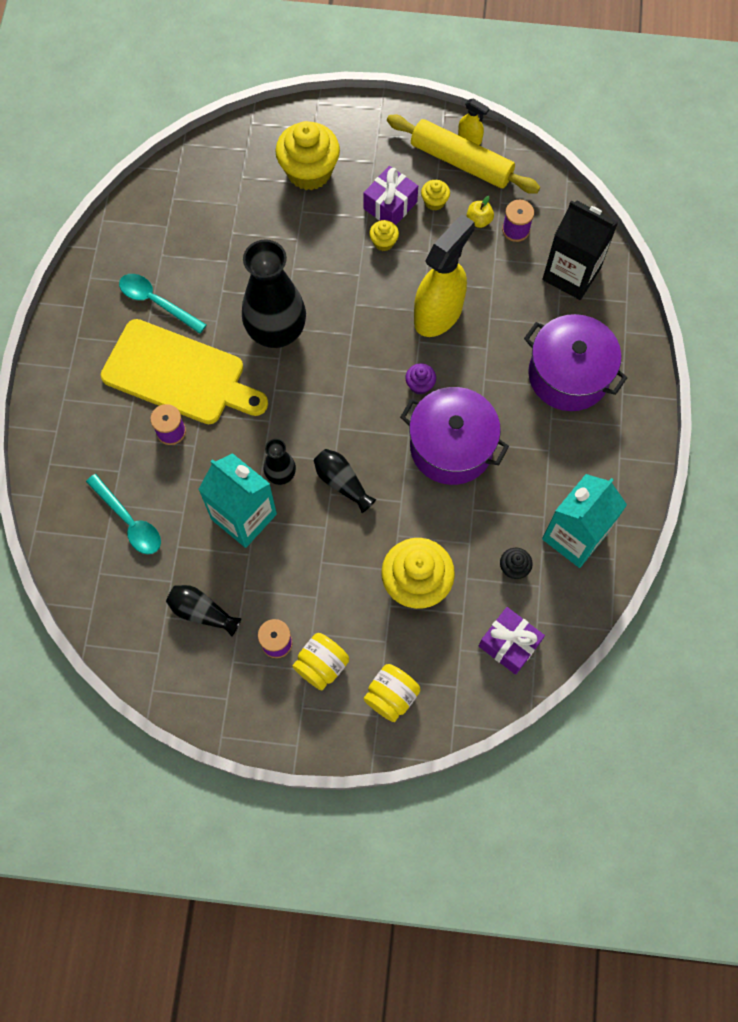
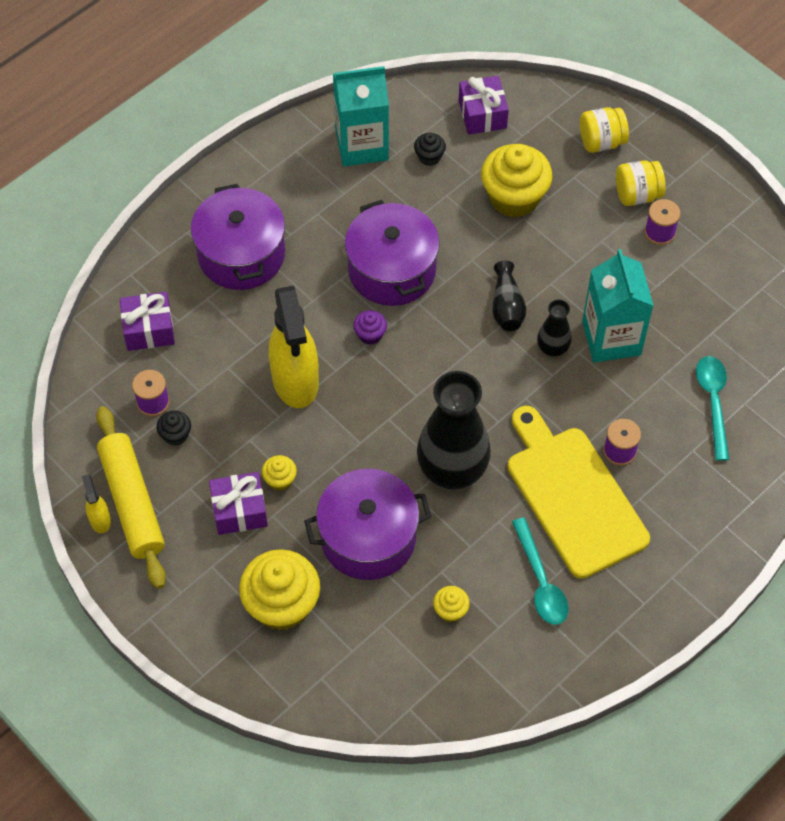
camera: 140 degrees left, 10 degrees down
black vase [166,585,242,636] -> none
yellow spray bottle [414,214,475,337] -> yellow spray bottle turned 90 degrees counterclockwise [268,286,319,408]
yellow cupcake [421,180,450,211] -> yellow cupcake moved to [433,586,470,622]
yellow apple [467,196,494,228] -> black cupcake [157,410,191,446]
black carton [542,201,618,300] -> purple gift [120,292,175,351]
none -> purple pot [304,469,431,580]

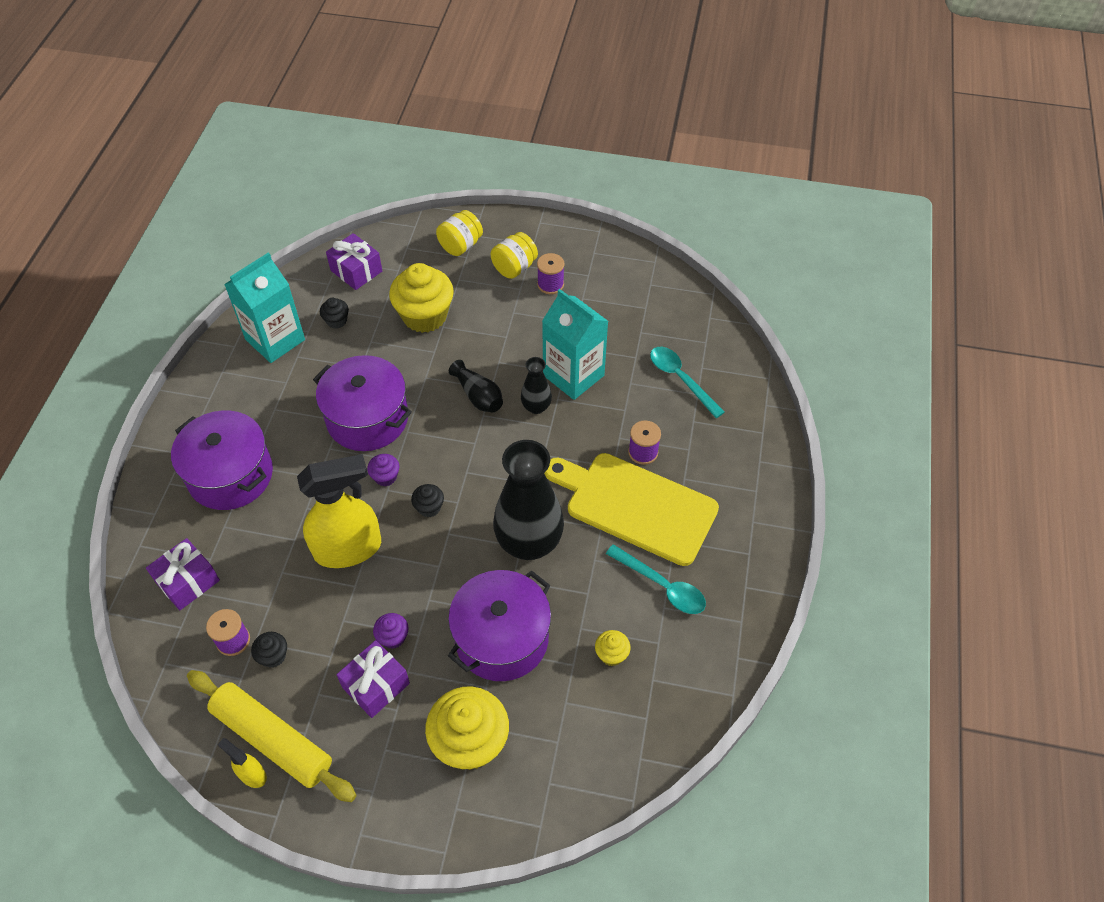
camera: 35 degrees left, 5 degrees down
yellow cupcake [262,455,297,491] -> purple cupcake [373,613,409,649]
yellow spray bottle [268,286,319,408] -> yellow spray bottle turned 60 degrees counterclockwise [297,454,381,568]
none -> black cupcake [411,484,444,517]

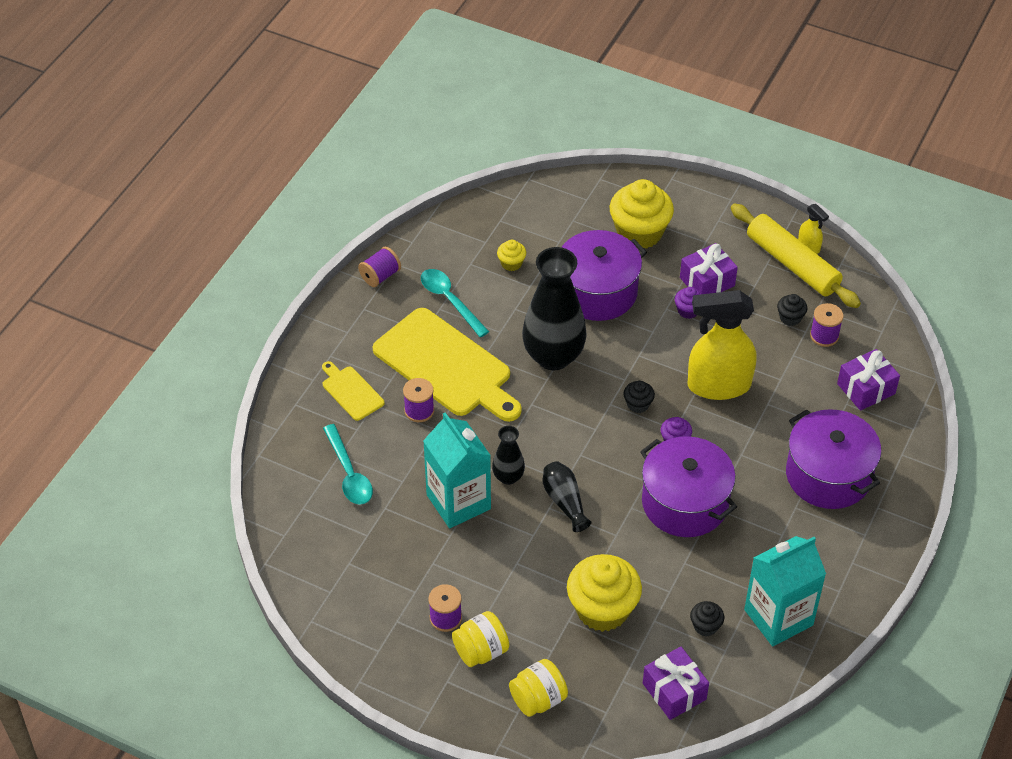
camera: 165 degrees left, 5 degrees down
none -> yellow cutting board [322,361,384,421]
none -> purple spool [358,246,401,287]

